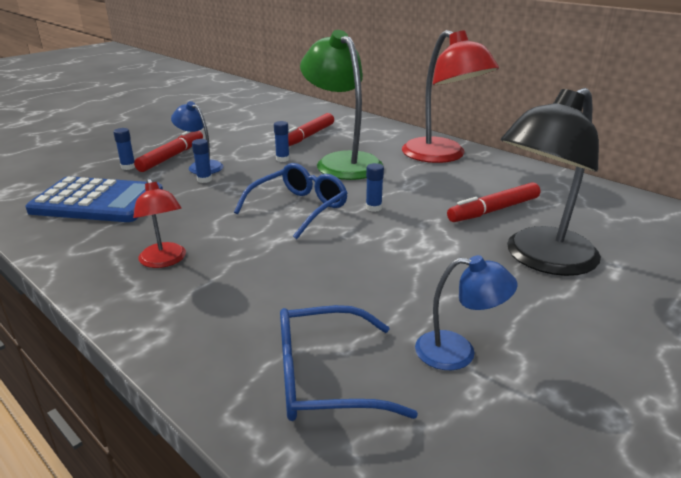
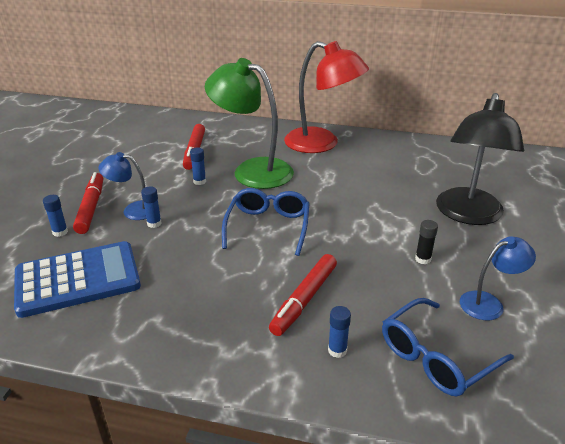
camera: 30 degrees left, 5 degrees up
red lamp [133,178,186,268] -> none
blue glue stick [366,163,384,212] -> blue glue stick moved to [328,306,351,358]
red marker [447,182,540,222] -> red marker moved to [269,254,337,336]
none -> black glue stick [415,220,438,264]

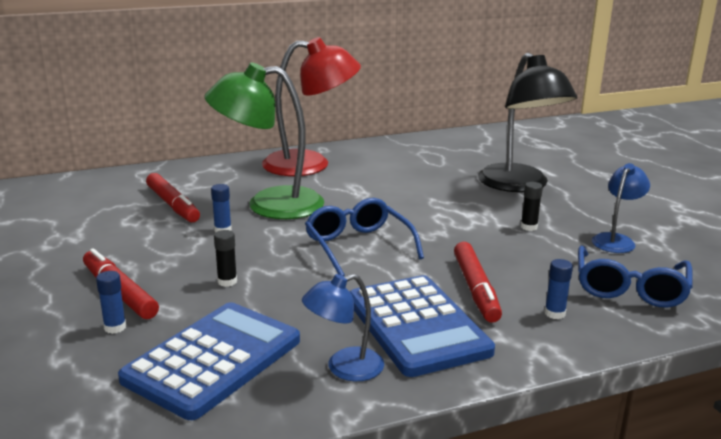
camera: 35 degrees left, 10 degrees down
blue lamp [98,152,146,220] -> blue lamp moved to [302,274,384,381]
blue glue stick [141,186,162,228] -> black glue stick [214,230,237,287]
none -> blue calculator [350,275,495,377]

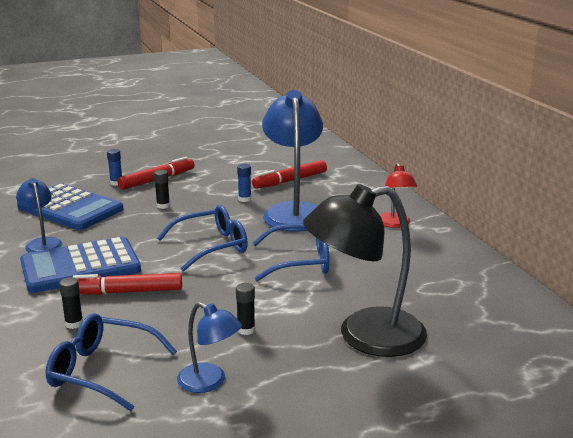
camera: 90 degrees right, 0 degrees up
green lamp [205,63,324,219] -> blue lamp [262,90,323,232]
red lamp [262,37,361,176] -> red lamp [380,163,417,228], size x0.51
blue glue stick [544,259,573,319] -> black glue stick [59,277,83,329]
none -> blue glasses [253,224,329,281]

